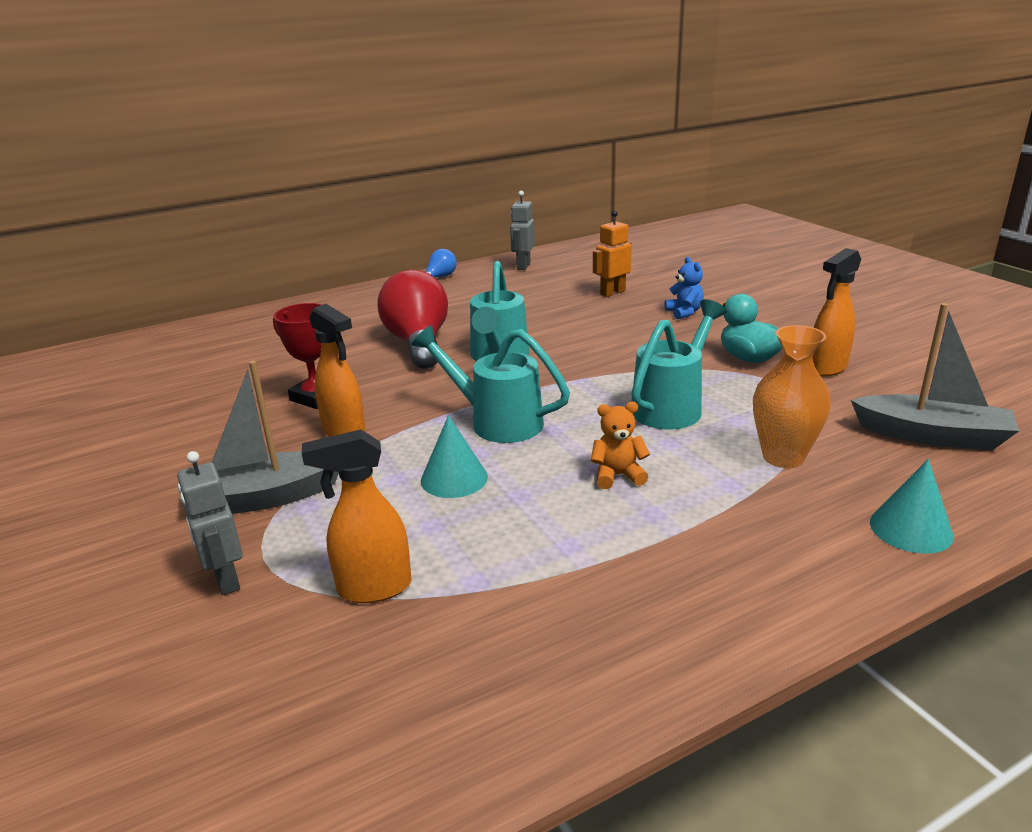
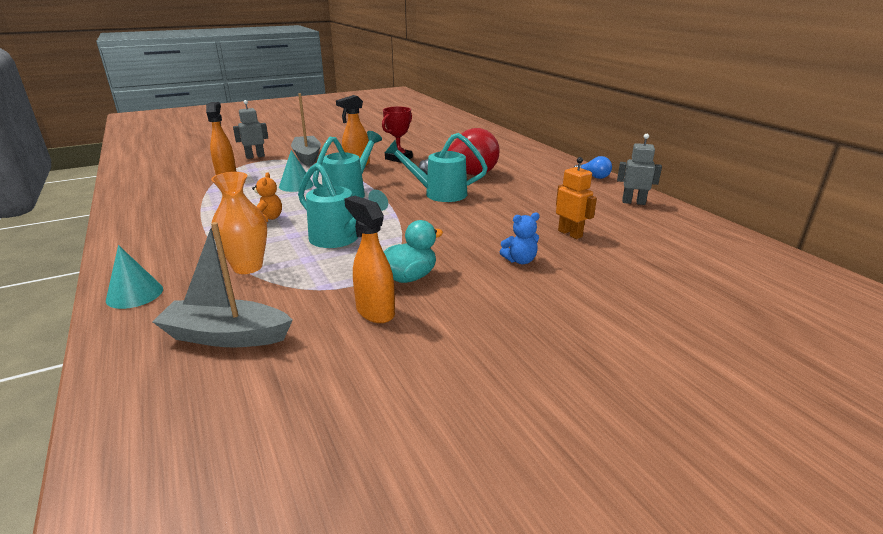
camera: 90 degrees right, 0 degrees up
grey boat [851,303,1019,450] -> grey boat turned 75 degrees clockwise [152,222,293,347]

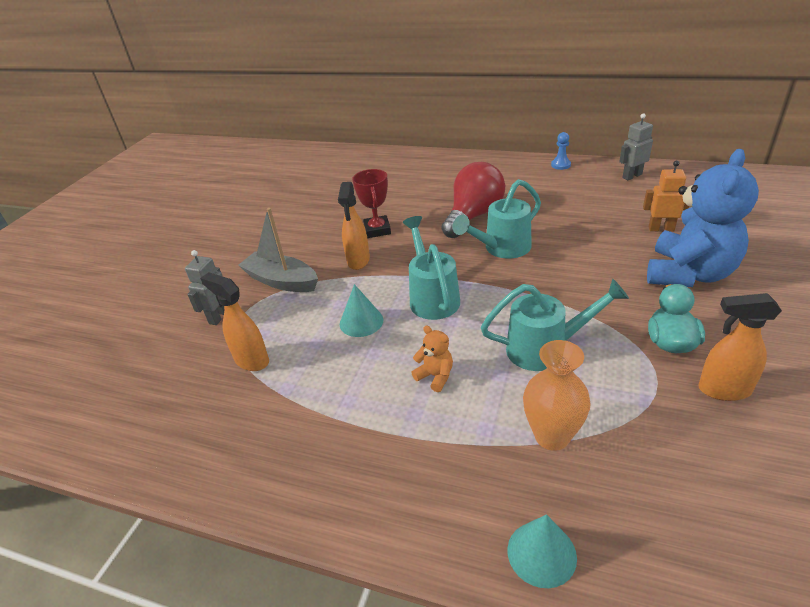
camera: 40 degrees left, 10 degrees up
grey boat [152,222,293,347] -> none
blue teddy bear [500,212,540,264] -> blue teddy bear [647,149,759,287], size x2.46
blue light bulb [574,156,612,179] -> blue pawn [551,132,571,170]

